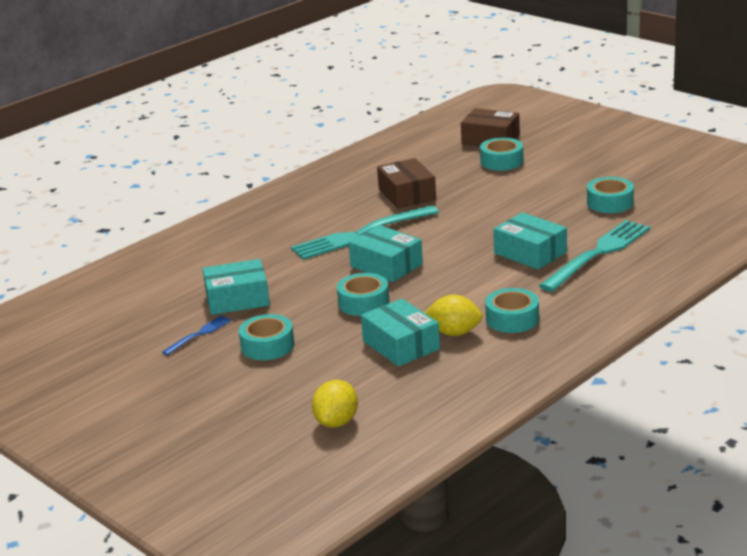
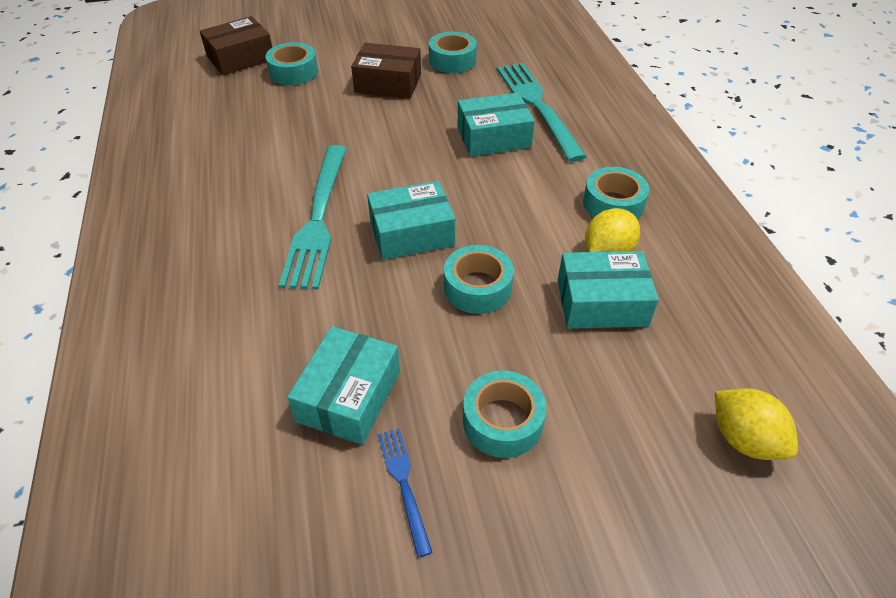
camera: 60 degrees left, 20 degrees up
brown box [377,158,436,209] -> brown box moved to [351,43,421,99]

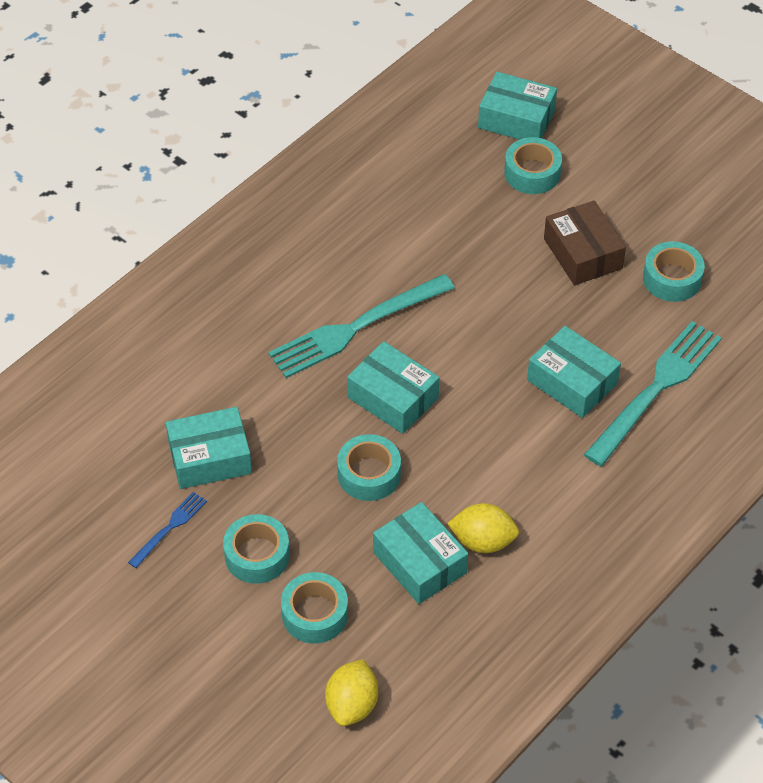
camera: 55 degrees right, 5 degrees up
brown box [200,16,272,75] -> turquoise box [478,72,557,140]
turquoise tape [583,167,649,220] -> turquoise tape moved to [281,572,348,644]

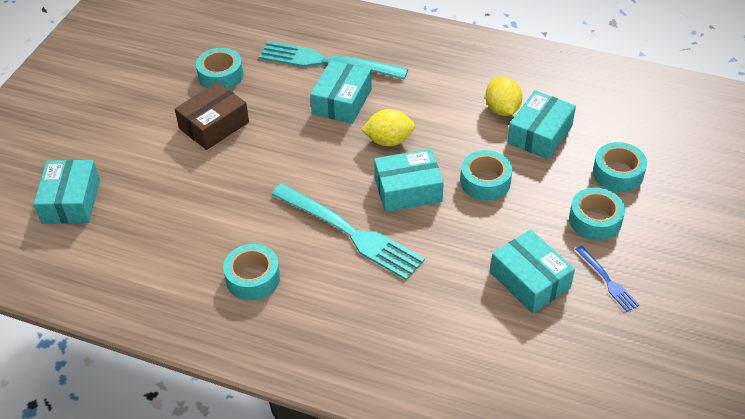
camera: 110 degrees left, 5 degrees down
blue fork [128,492,207,568] -> blue fork turned 135 degrees counterclockwise [575,246,639,312]
yellow lemon [325,659,378,726] -> yellow lemon moved to [361,109,415,146]
turquoise box [347,341,439,434] -> turquoise box turned 60 degrees clockwise [374,149,444,212]
turquoise tape [504,137,562,194] -> turquoise tape moved to [223,244,280,300]

